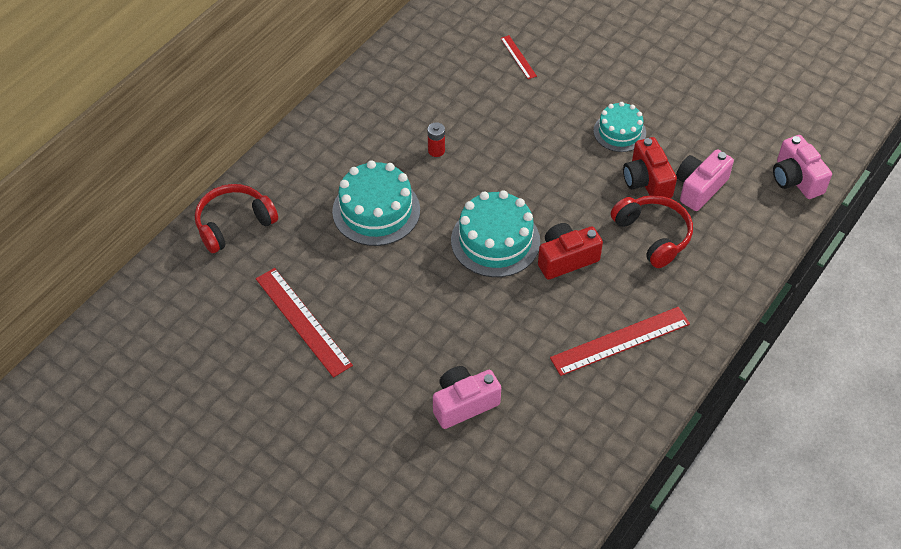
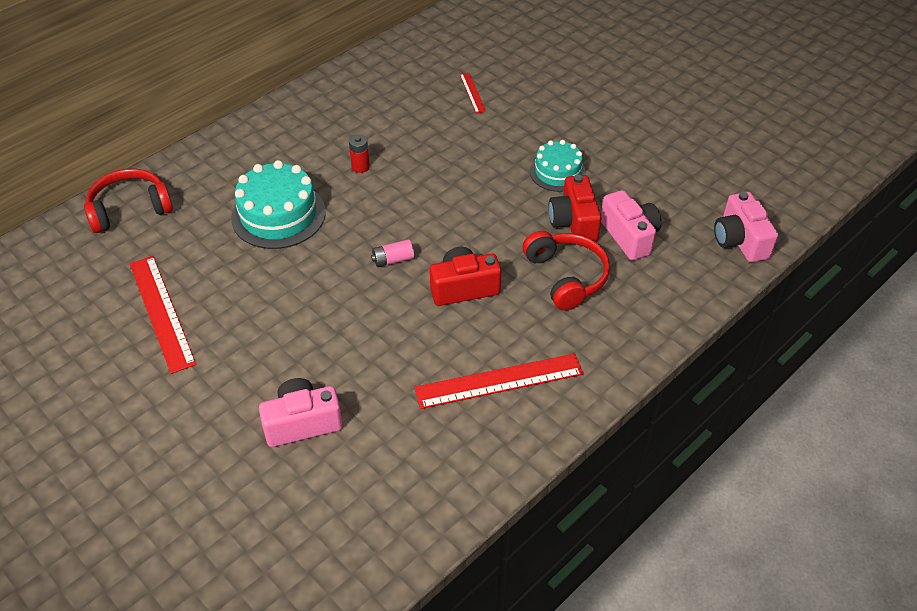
camera: 10 degrees right, 5 degrees down
turquoise cake [451,190,540,277] -> pink battery [371,239,414,267]
pink camera [676,149,734,211] -> pink camera turned 105 degrees clockwise [601,190,662,261]

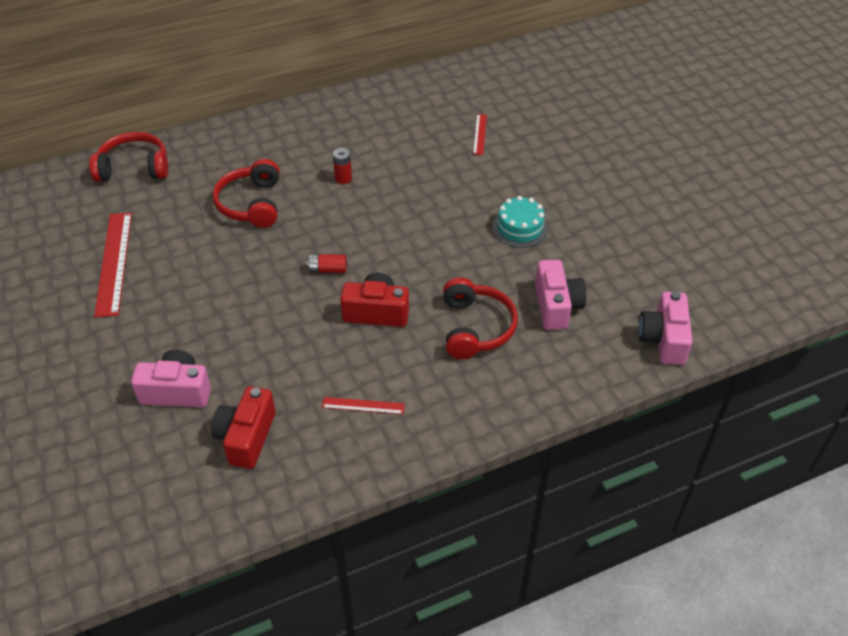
camera: 20 degrees right, 0 degrees up
turquoise cake [231,160,326,249] -> red headphones [213,159,279,228]
pink battery [371,239,414,267] -> red battery [307,254,347,273]
red ruler [414,354,584,409] -> red ruler [322,397,405,414], size x0.51
red camera [549,174,602,242] -> red camera moved to [211,386,276,469]

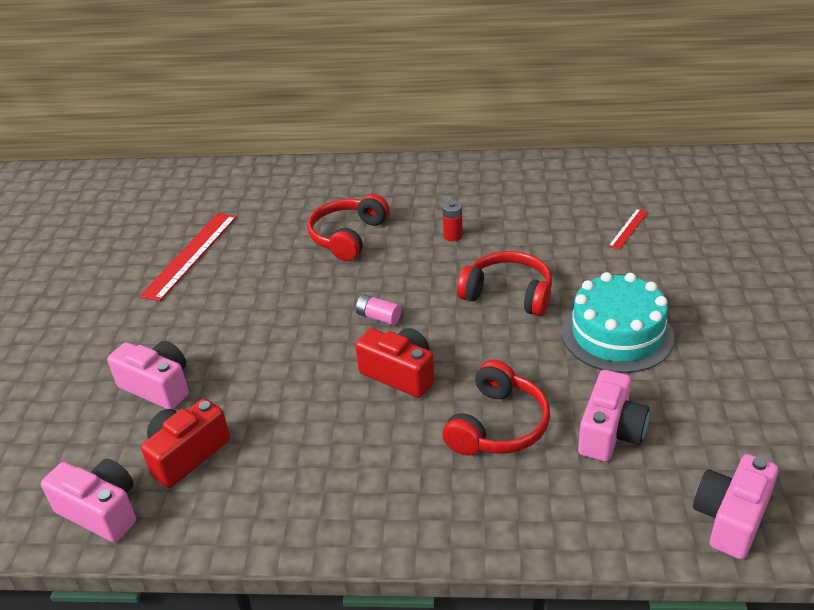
camera: 30 degrees right, 10 degrees down
red headphones [89,132,168,182] -> red headphones moved to [457,251,552,316]
red battery [307,254,347,273] -> pink battery [356,294,401,325]
red ruler [322,397,405,414] -> none
turquoise cake [492,196,548,248] -> turquoise cake [562,272,674,373], size x1.60
none -> pink camera [41,459,136,542]

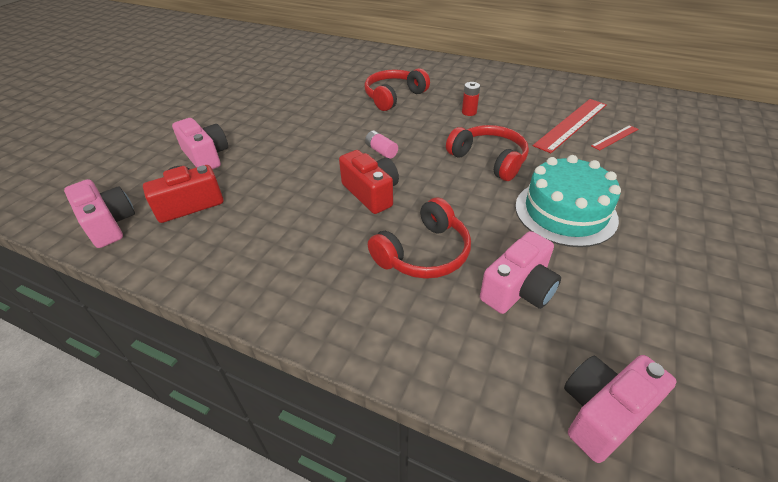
camera: 20 degrees right, 5 degrees up
red ruler [140,213,237,301] -> red ruler moved to [533,99,607,153]

